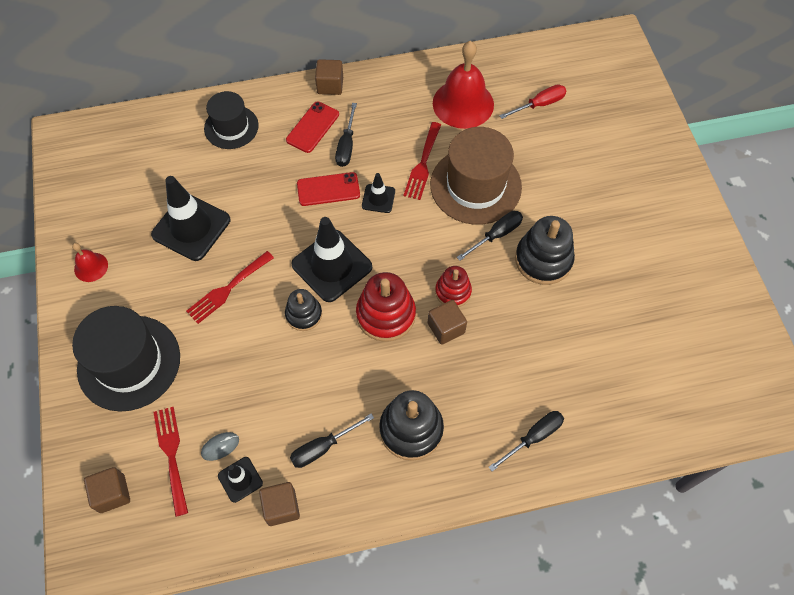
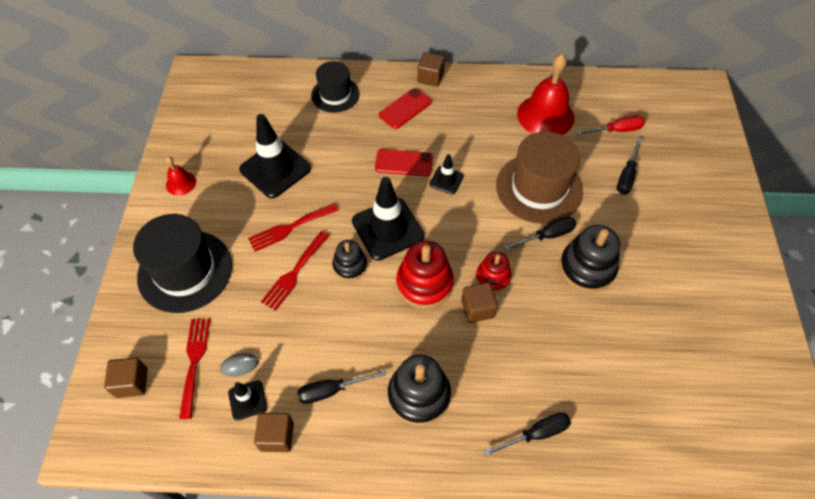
camera: 15 degrees right, 5 degrees down
black screwdriver [335,103,357,167] -> black screwdriver moved to [617,138,642,194]
red fork [403,122,441,200] -> red fork moved to [261,231,329,311]

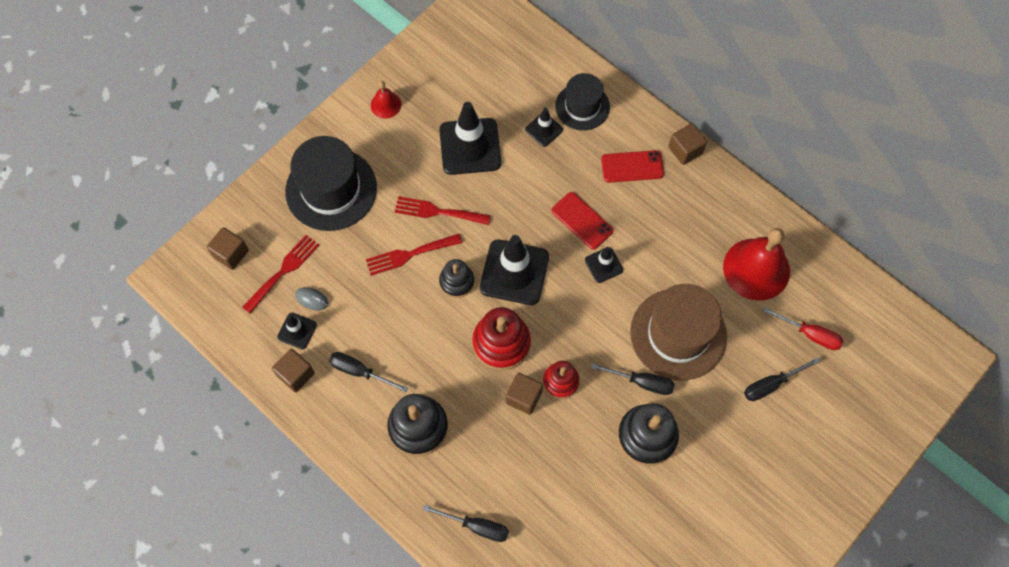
camera: 40 degrees right, 10 degrees up
none -> black traffic cone [525,108,563,147]

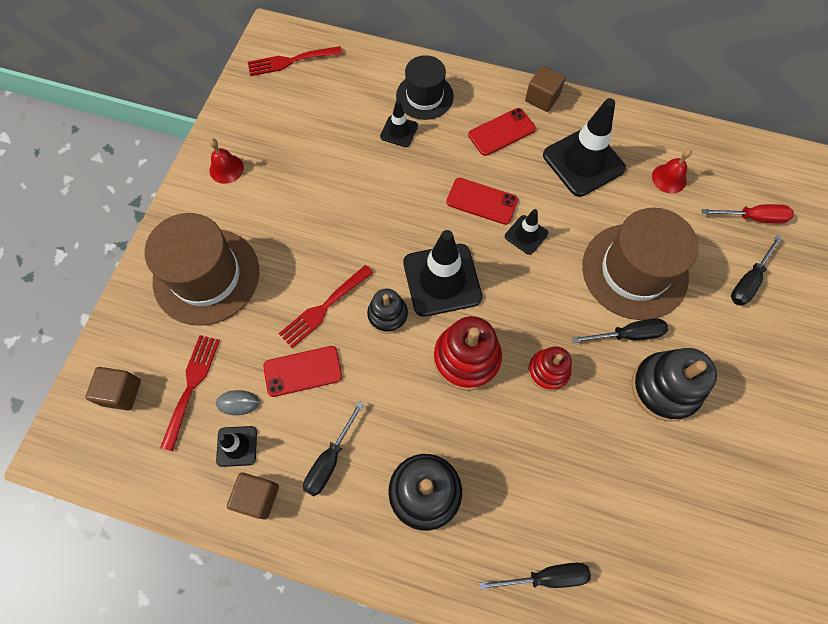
camera: 25 degrees left, 0 degrees up
black hat [285,136,377,231] -> brown hat [145,213,260,326]
black screwdriver [329,352,408,392] -> black screwdriver turned 60 degrees counterclockwise [303,401,364,496]
red fork [395,196,491,225] -> red fork moved to [248,46,342,76]
black traffic cone [439,102,501,175] -> black traffic cone moved to [543,98,626,197]
brown cube [506,373,543,415] -> none
red bell [723,228,790,301] -> red bell [652,149,692,194], size x0.49
none -> red phone [263,346,342,397]

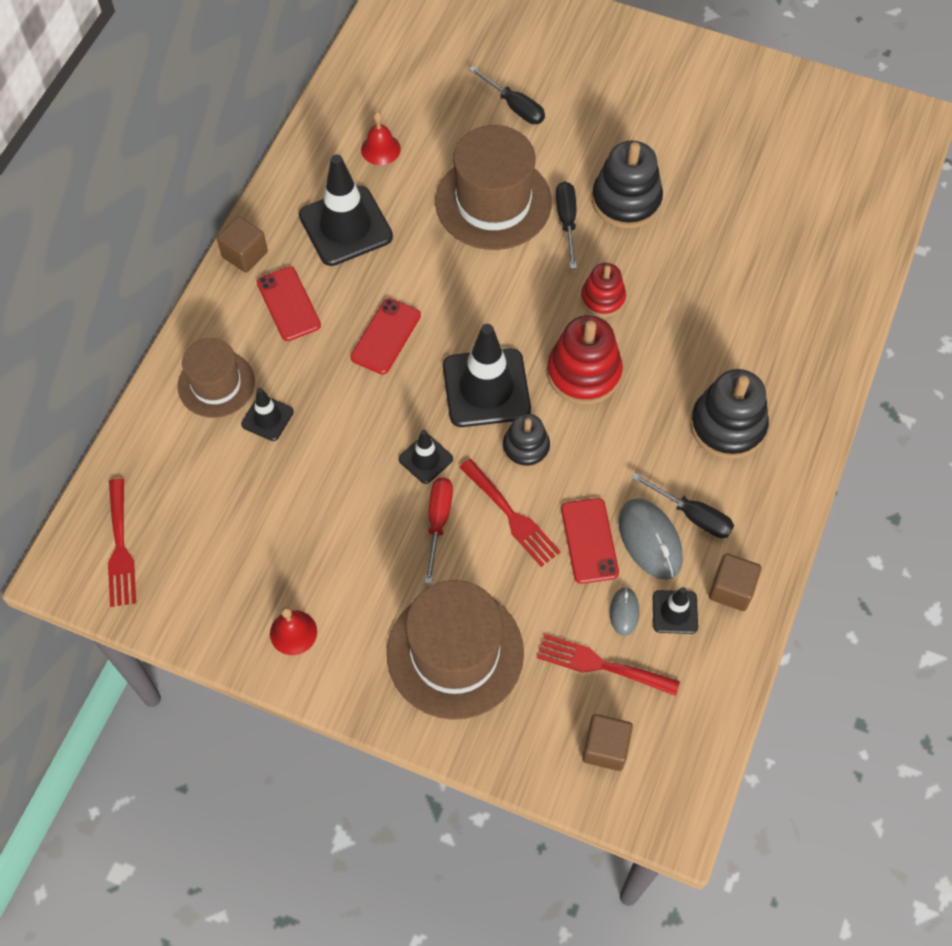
camera: 85 degrees left, 5 degrees down
black hat [396,55,454,120] -> brown hat [178,338,255,418]
black screwdriver [480,563,591,590] -> none
black traffic cone [505,209,548,255] -> black traffic cone moved to [399,430,453,484]
red screwdriver [702,204,794,223] -> red screwdriver moved to [425,477,453,584]
none -> grey mouse [619,498,683,580]

